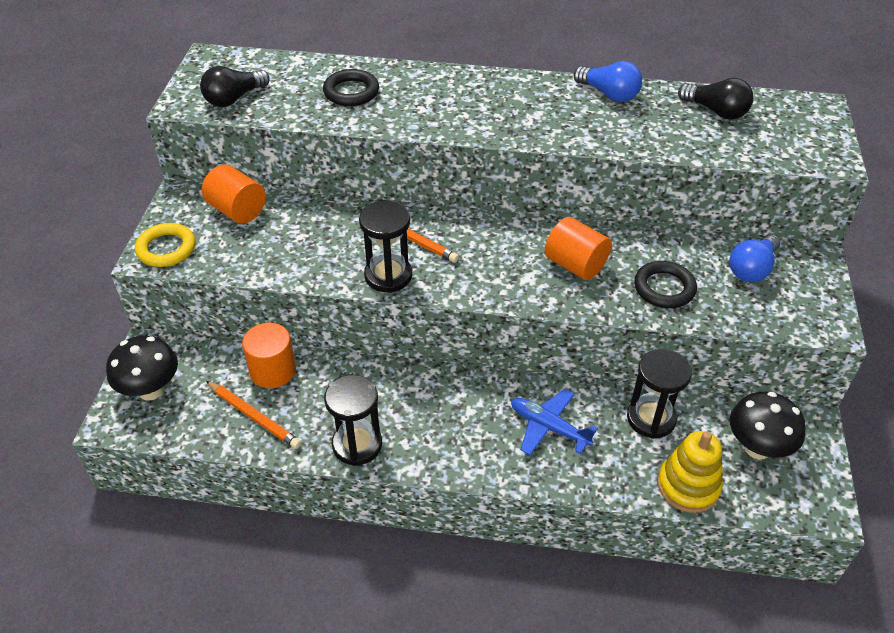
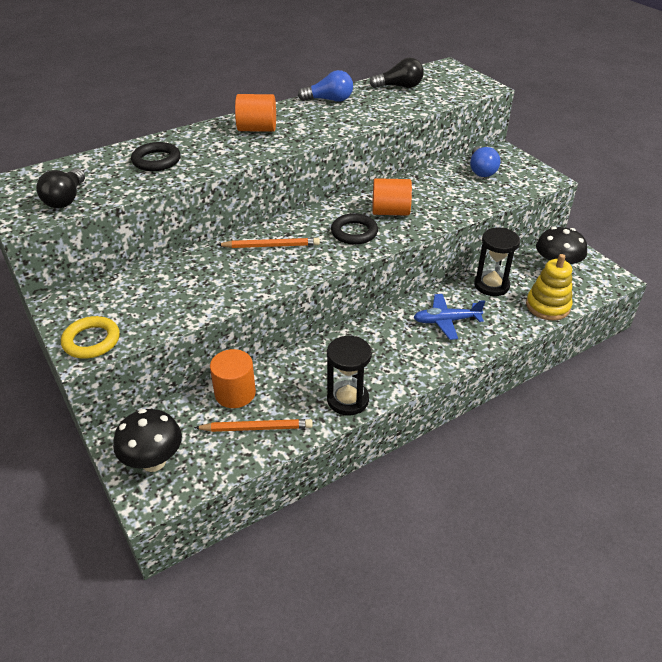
camera: 40 degrees left, 5 degrees down
orange cylinder [202,164,266,224] -> orange cylinder moved to [235,94,276,132]
black hourglass [359,201,412,293] -> none
black ring [634,261,697,308] -> black ring moved to [331,213,378,245]

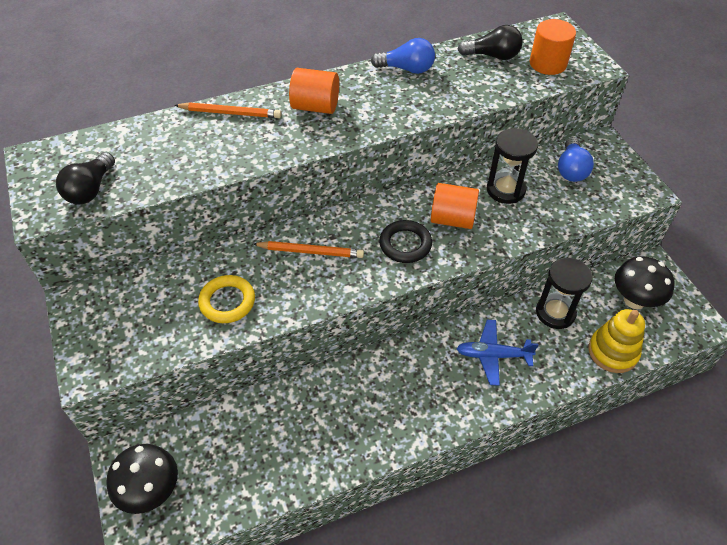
camera: 10 degrees right, 10 degrees up
yellow ring [61,316,120,359] -> yellow ring moved to [198,275,255,323]
black ring [131,142,181,171] -> none
orange pencil [194,419,313,432] -> orange pencil moved to [174,102,282,118]
orange cylinder [210,349,256,408] -> orange cylinder moved to [530,19,576,75]
black hourglass [327,336,372,415] -> black hourglass moved to [487,128,538,204]

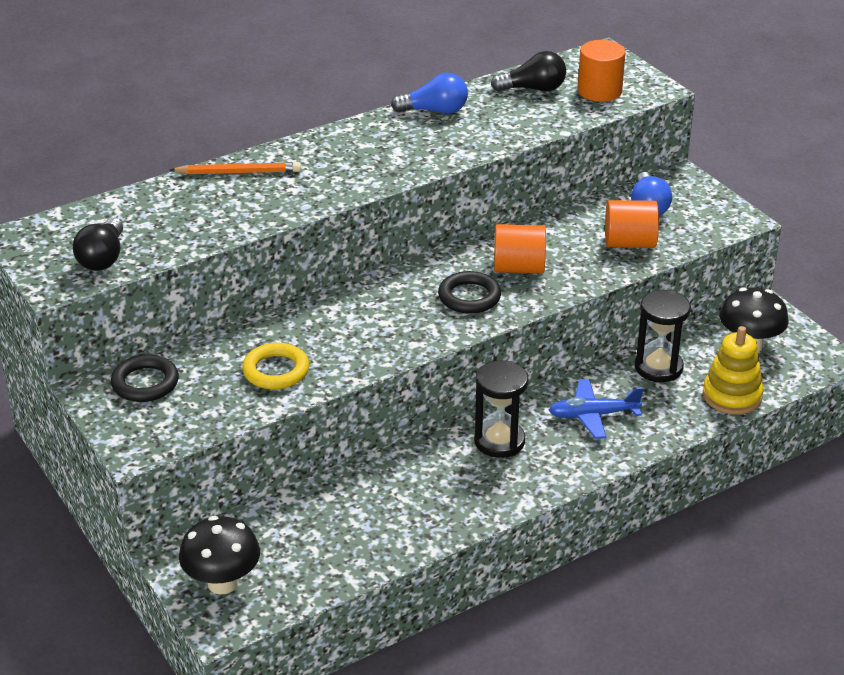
camera: 10 degrees left, 15 degrees down
orange pencil [253,241,364,258] -> none
orange cylinder [289,68,339,114] -> orange cylinder moved to [605,200,659,248]
black hourglass [487,128,538,204] -> black hourglass moved to [474,360,528,458]
none -> black ring [111,355,179,402]

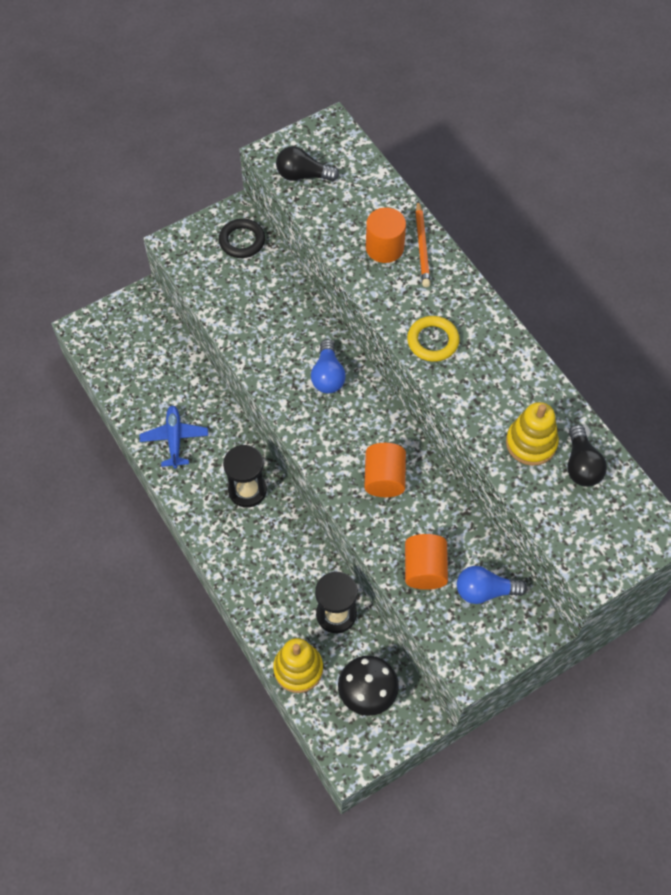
camera: 90 degrees right, 25 degrees up
black mushroom [179,516,260,595] -> none
yellow ring [242,343,309,389] -> yellow ring moved to [407,316,460,362]
blue light bulb [391,73,468,114] -> blue light bulb moved to [311,339,346,393]
black ring [438,271,501,314] -> none
blue plane [549,379,643,439] -> blue plane moved to [140,405,208,469]
orange cylinder [578,40,625,102] -> orange cylinder moved to [366,208,406,263]
none -> yellow stacking toy [506,402,559,466]

